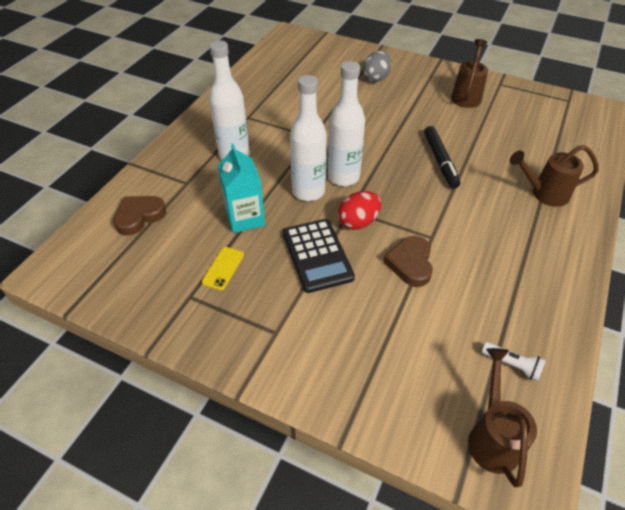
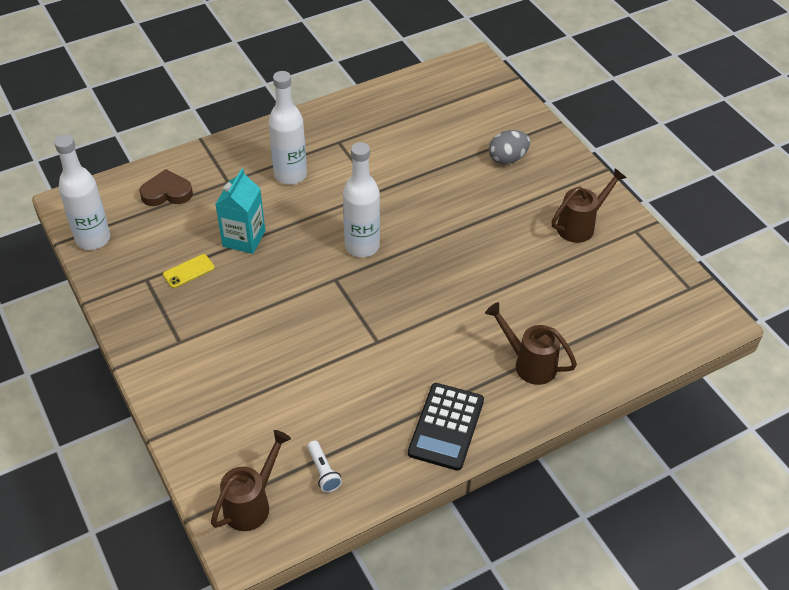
camera: 35 degrees right, 0 degrees up
black calculator [283,219,355,293] -> black calculator moved to [408,383,484,471]
white bottle [290,75,327,201] -> white bottle moved to [54,135,110,250]
red egg [338,191,381,230] -> none
brown heart [383,236,433,287] -> none
black marker [424,126,460,189] -> none

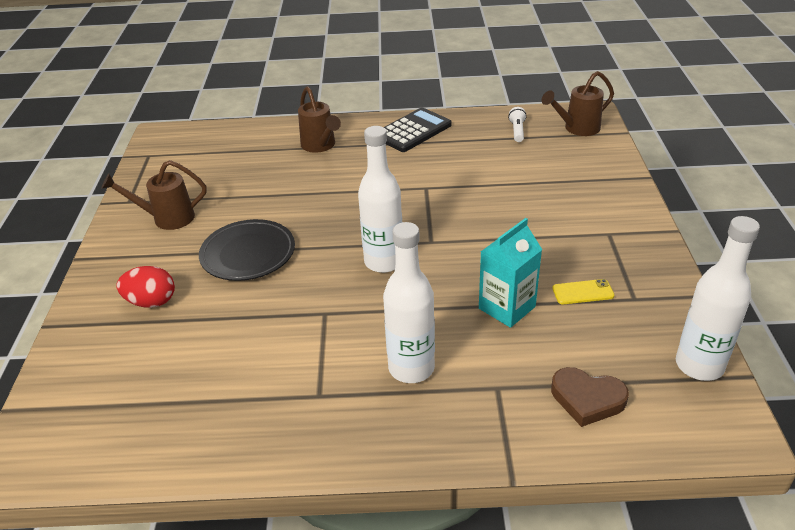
camera: 150 degrees left, 10 degrees down
grey egg [489,130,530,165] -> red egg [116,266,175,308]
none -> black plate [199,219,295,281]

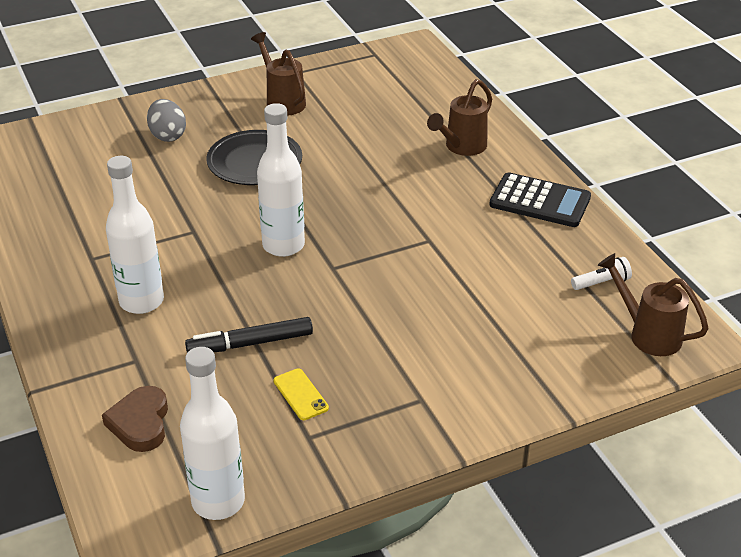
camera: 65 degrees right, 0 degrees up
red egg [116,266,175,308] -> grey egg [147,99,186,142]
turquoise carton [479,218,542,328] -> black marker [185,317,313,353]

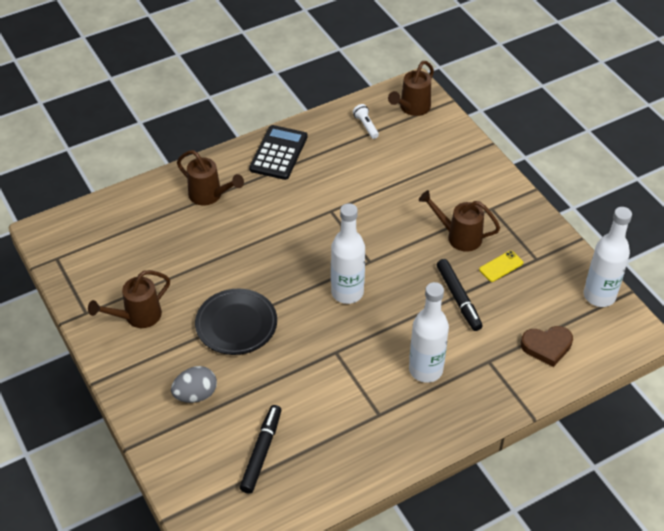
camera: 95 degrees left, 10 degrees up
none -> black marker [240,405,282,494]
none -> brown watering can [419,190,500,252]

